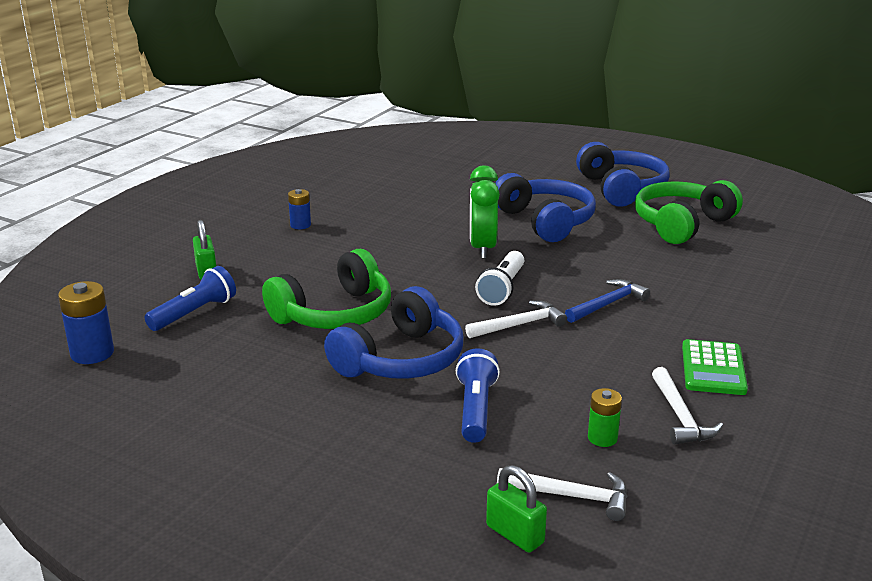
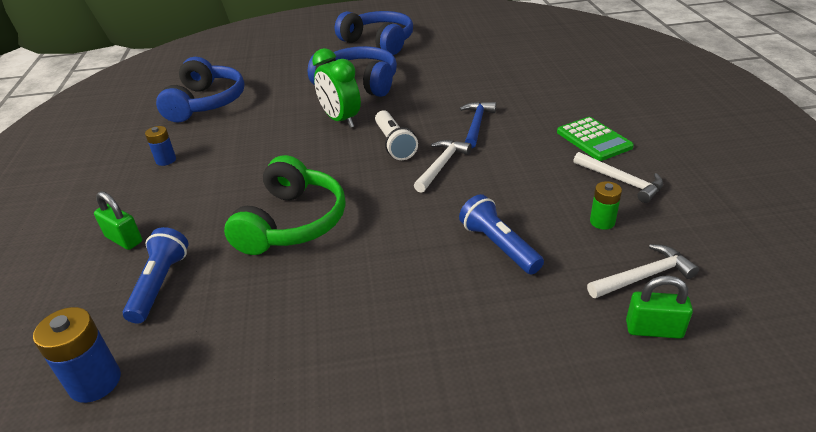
camera: 35 degrees left, 10 degrees up
blue headphones [324,286,463,379] -> blue headphones moved to [156,57,245,122]
green headphones [635,180,743,244] -> none

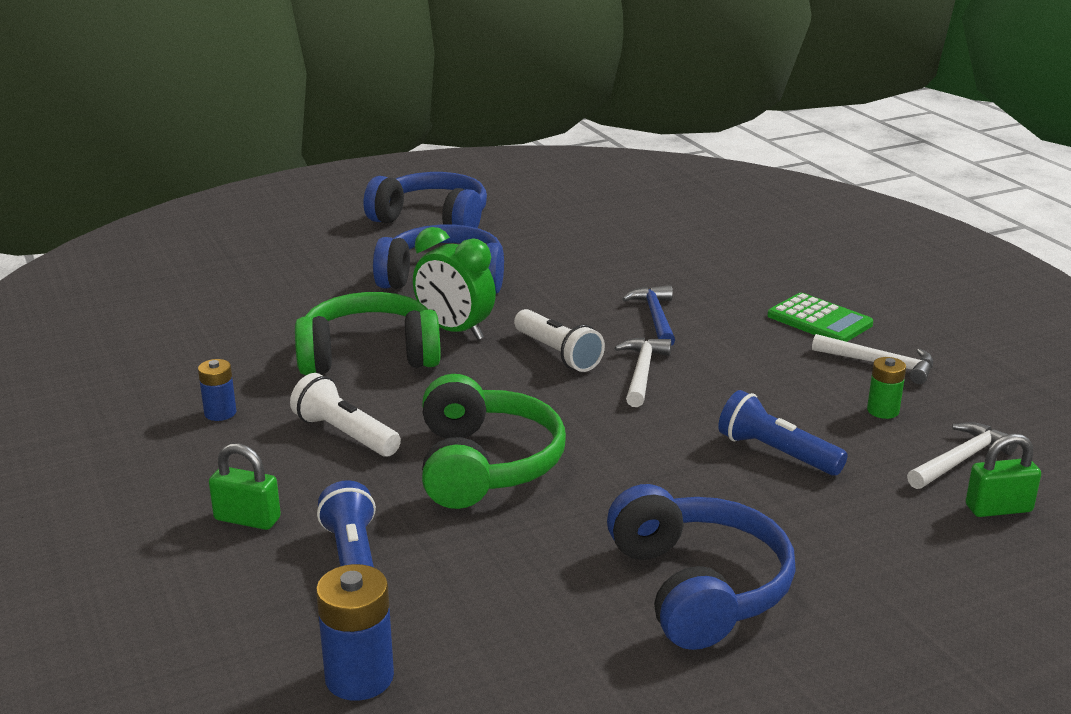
camera: 20 degrees left, 10 degrees down
blue headphones [156,57,245,122] -> blue headphones moved to [607,484,796,650]
none -> white flashlight [290,373,401,457]
none -> green headphones [295,292,441,375]

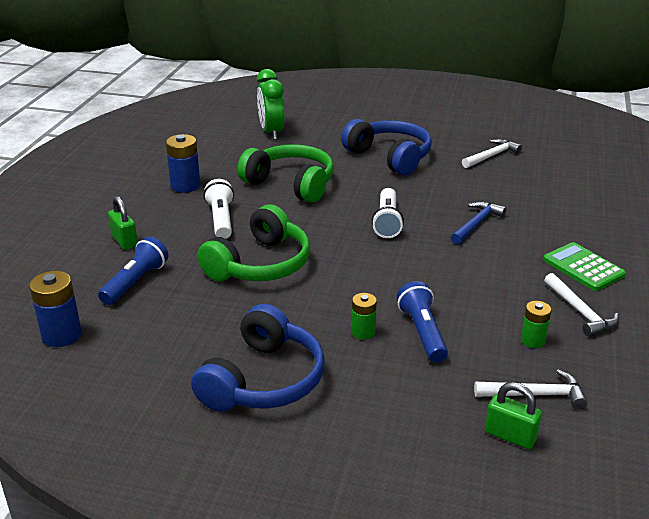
camera: 40 degrees right, 5 degrees up
blue battery [198,359,236,421] -> blue battery [166,134,200,193], size x1.61
blue headphones [364,172,487,228] -> none
green clock [413,227,496,340] -> green clock moved to [257,69,285,140]
white hammer [614,337,671,407] -> white hammer moved to [462,139,522,168]
green calculator [767,293,873,342] -> green calculator turned 150 degrees clockwise [543,242,626,291]
none -> green battery [351,293,377,340]

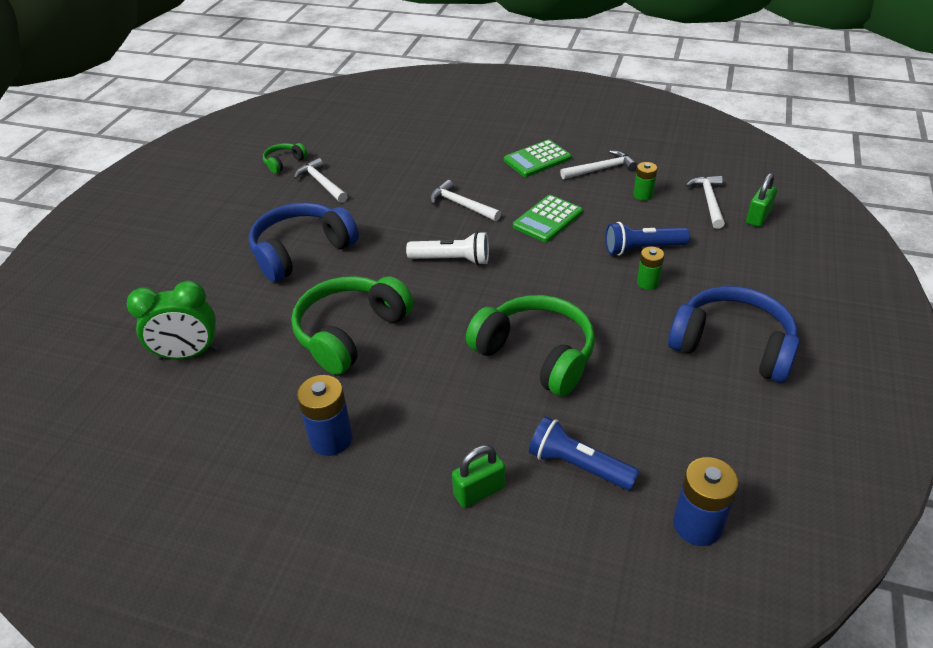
camera: 85 degrees left, 10 degrees up
white flashlight [204,179,234,239] -> none
blue hammer [451,201,507,244] -> white hammer [430,180,501,221]
none -> green headphones [263,143,307,174]
none -> green calculator [513,195,583,242]

